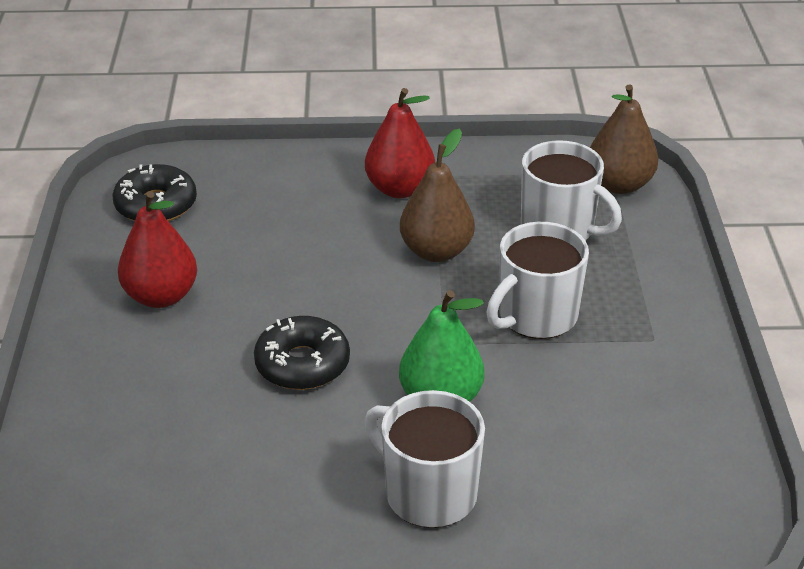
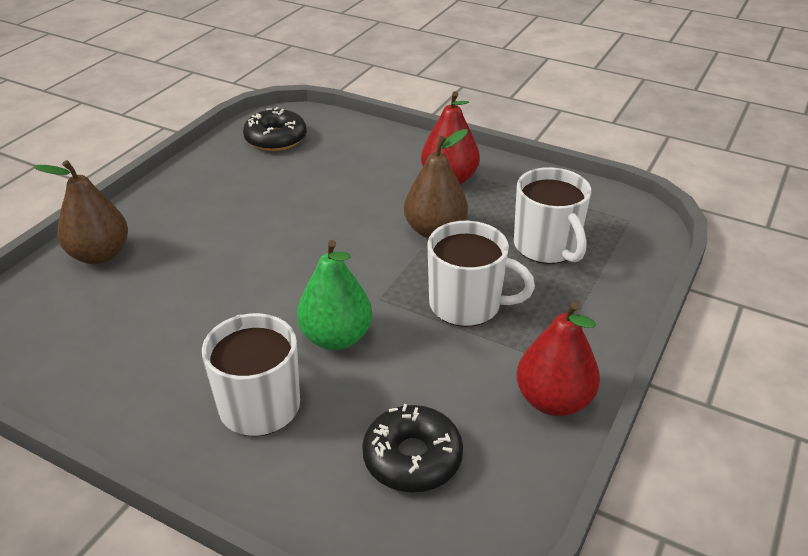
camera: 30 degrees right, 0 degrees up
red pear [118,191,197,308] -> red pear moved to [517,302,600,416]
black donut [254,316,350,390] -> black donut moved to [362,404,463,492]
white mug [486,222,589,339] -> white mug turned 150 degrees counterclockwise [427,221,535,327]
brown pear [590,84,658,194] -> brown pear moved to [34,160,128,264]

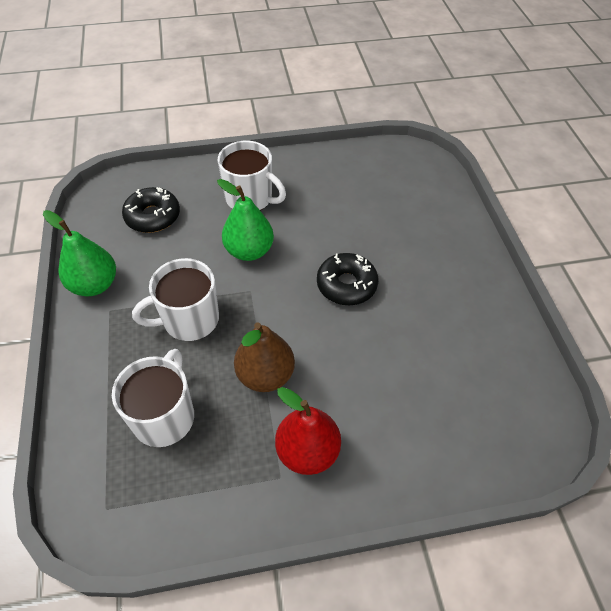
camera: 140 degrees right, 15 degrees up
brown pear [34,160,128,264] -> none
black donut [243,107,307,151] -> black donut moved to [317,253,378,305]
white mug [514,167,591,264] -> white mug turned 75 degrees clockwise [112,349,194,447]
red pear [517,302,600,416] -> green pear [43,210,116,296]

